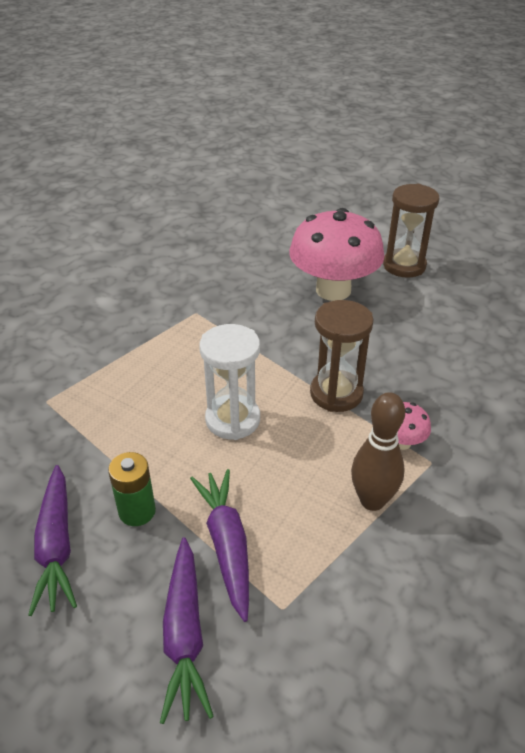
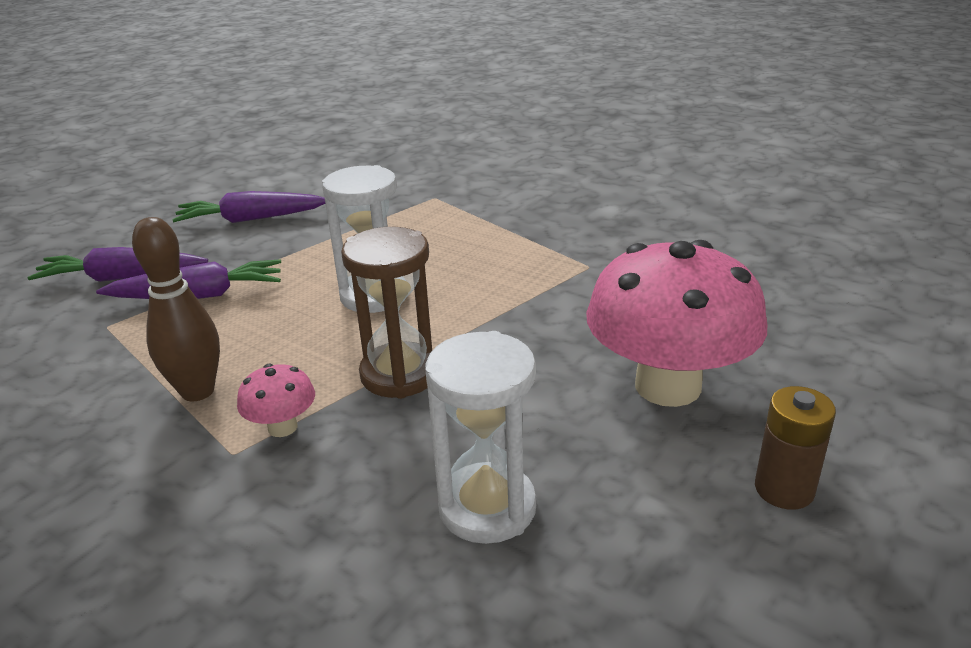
camera: 95 degrees right, 10 degrees down
green battery [108,452,156,526] -> none
brown hourglass [383,184,439,278] -> brown battery [755,386,836,510]
none -> white hourglass [425,331,537,544]

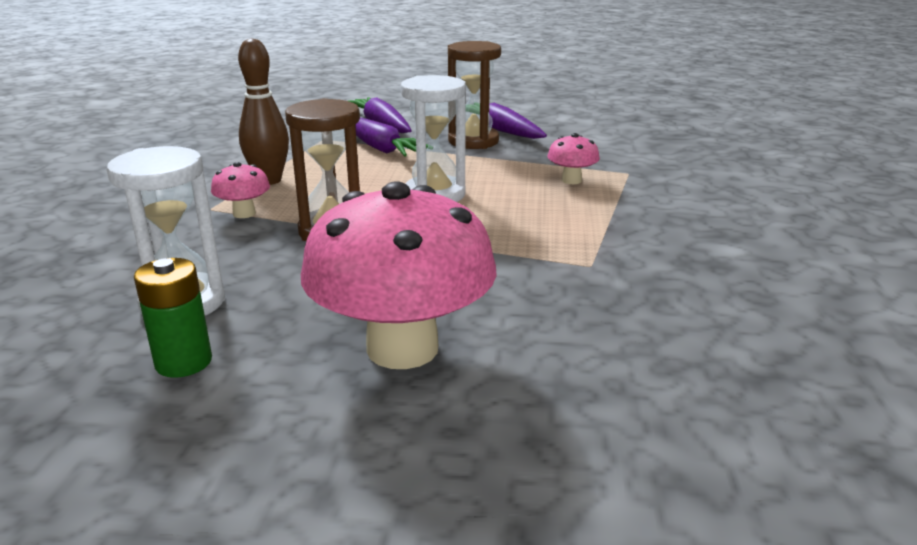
camera: 60 degrees right, 5 degrees down
brown battery [755,386,836,510] -> none
none -> green battery [134,258,212,378]
none -> brown hourglass [448,41,501,149]
none -> pink mushroom [547,133,600,184]

